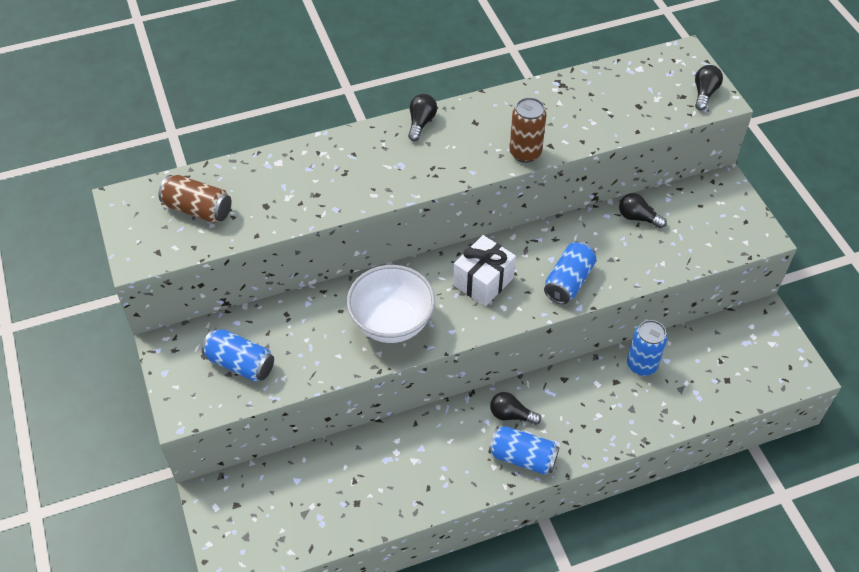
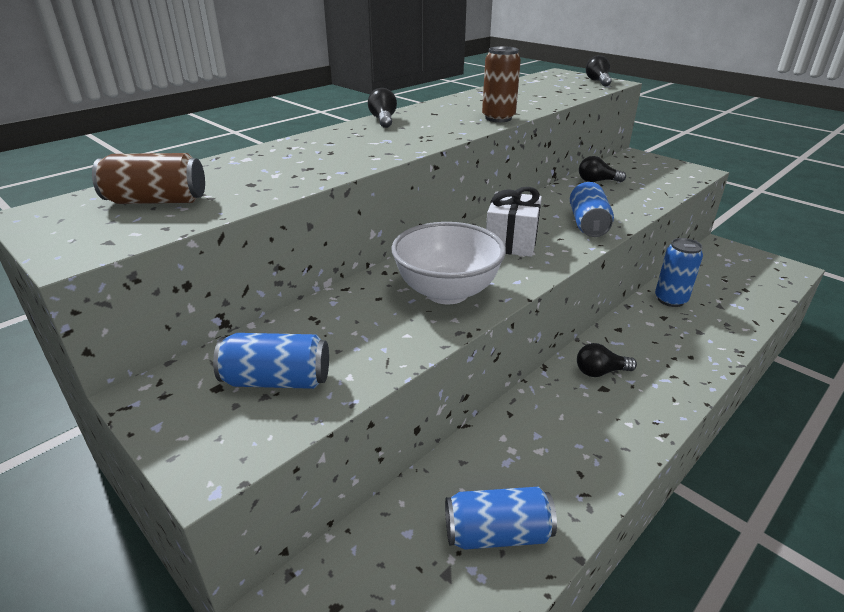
camera: 25 degrees left, 20 degrees down
blue can [488,426,559,475] -> blue can moved to [445,487,557,550]

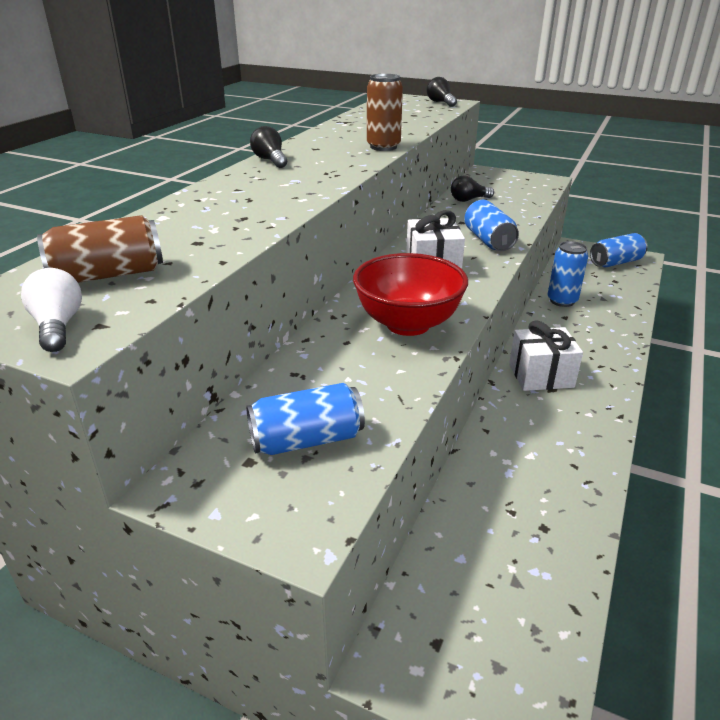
camera: 20 degrees left, 0 degrees up
white bowl [391,222,506,304] -> red bowl [353,253,468,336]
blue can [445,487,557,550] -> blue can moved to [590,233,648,268]
black light bulb [577,343,637,377] -> white gift [509,320,583,391]
none -> white light bulb [21,268,82,352]

